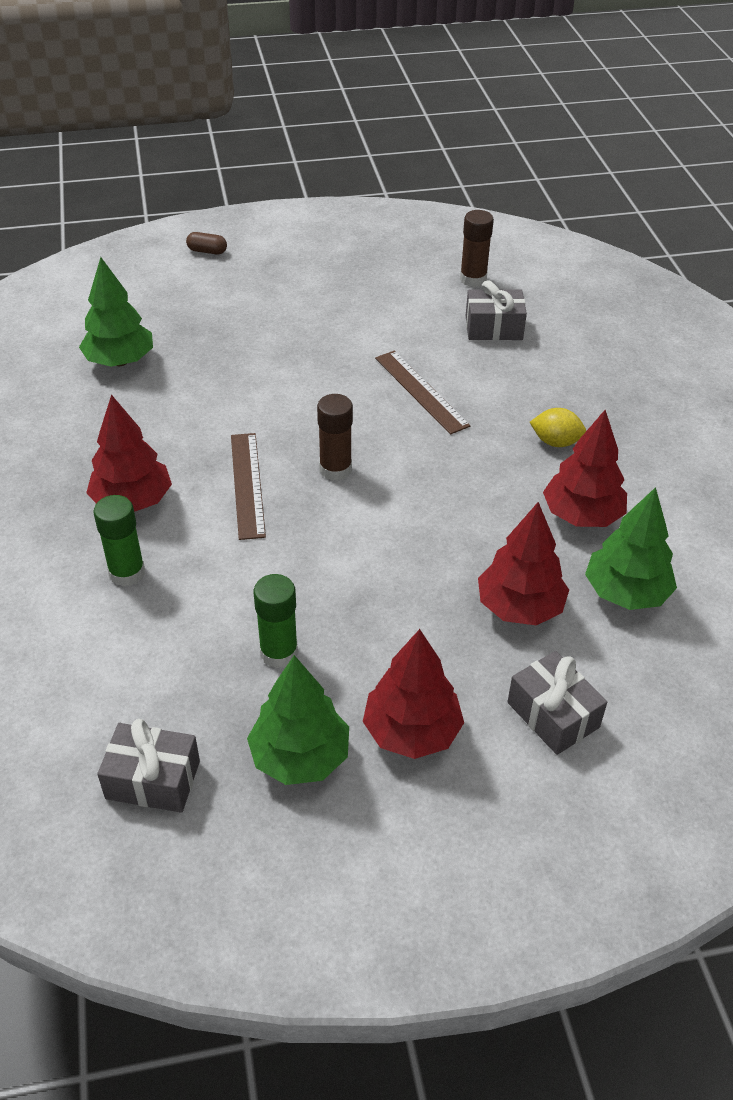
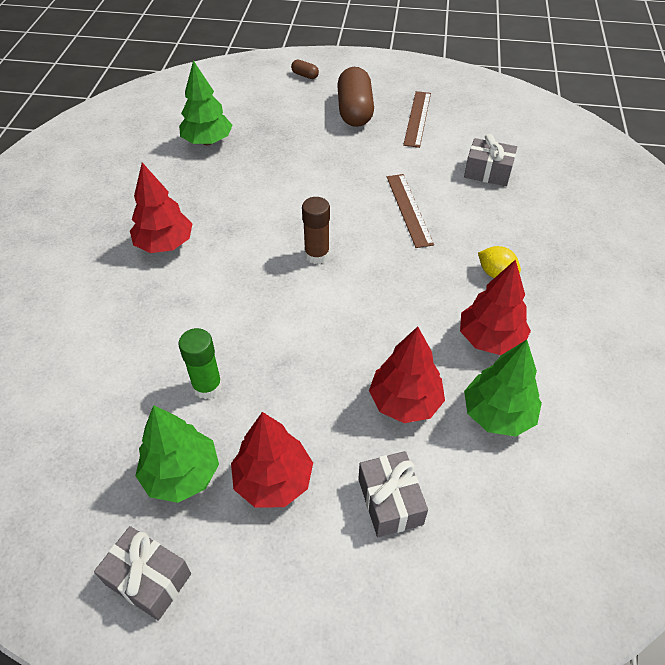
camera: 20 degrees right, 5 degrees up
green glue stick [94,495,145,587] -> none
grey gift [97,719,200,813] -> grey gift moved to [94,526,191,621]
brown ruler [231,433,266,540] -> brown ruler moved to [403,91,431,148]
brown glue stick [460,210,494,287] -> none
none -> brown capsule [337,67,374,127]

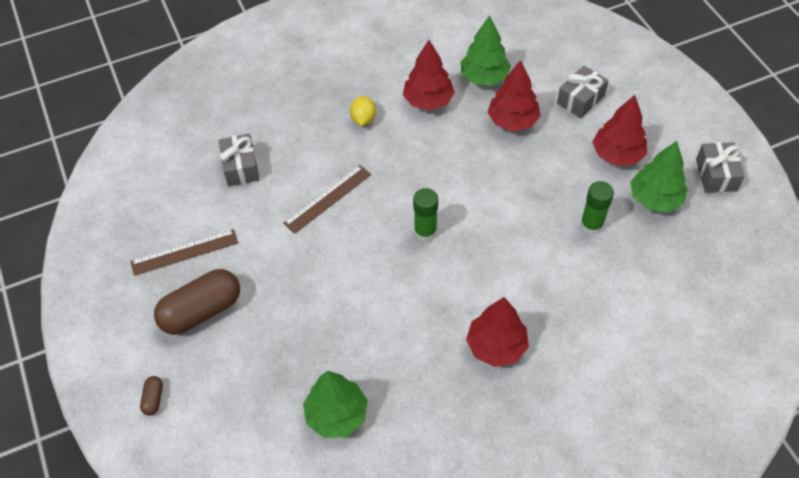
camera: 120 degrees left, 5 degrees up
brown glue stick [302,197,330,264] -> green glue stick [413,188,438,242]

